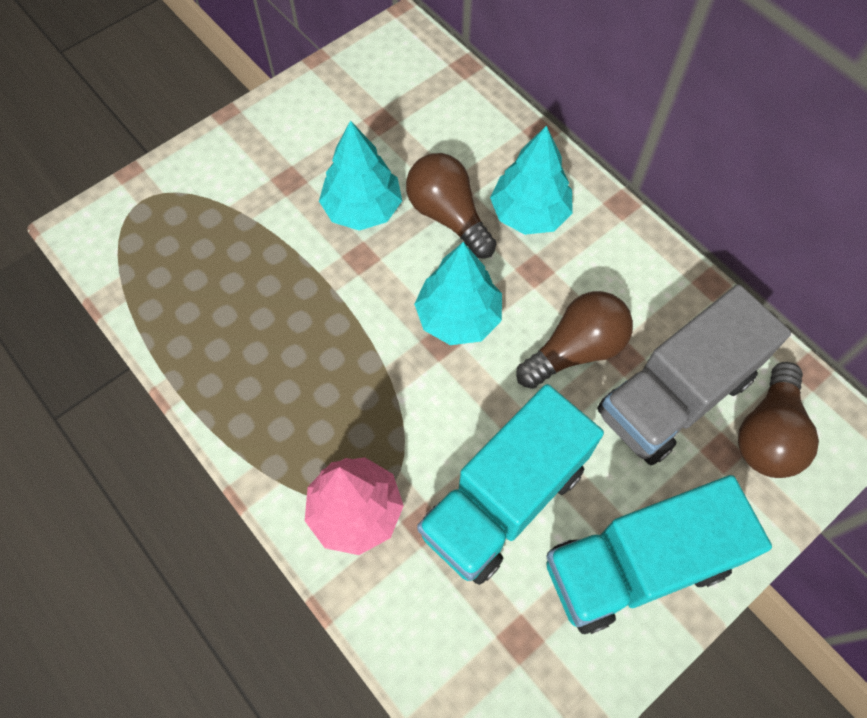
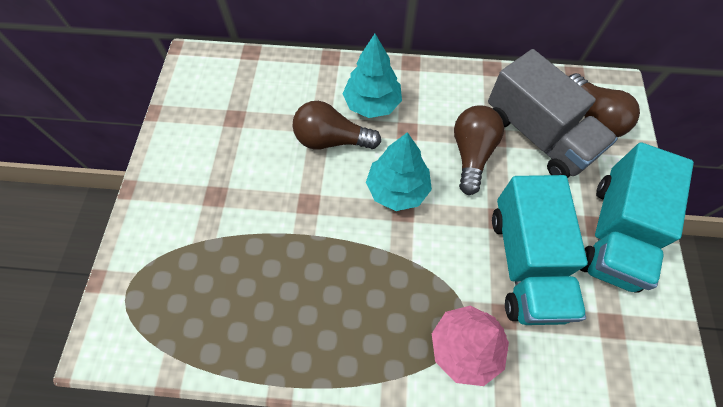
camera: 45 degrees left, 0 degrees up
turquoise tree [319,120,402,231] -> none
grey truck [597,284,791,465] -> grey truck turned 45 degrees counterclockwise [488,49,618,178]

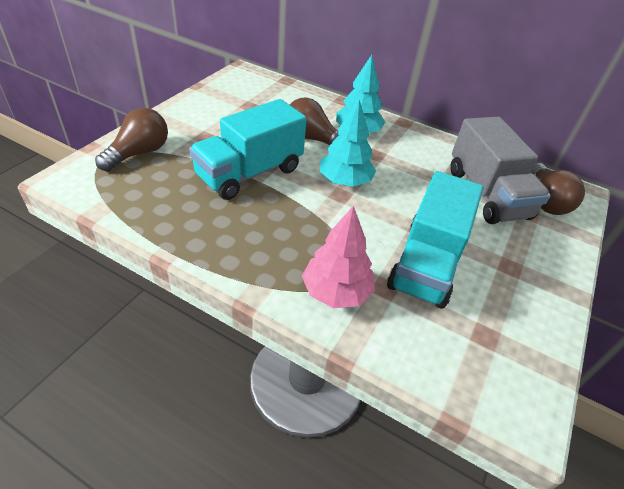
camera: 20 degrees right, 20 degrees down
brown light bulb [454,105,504,195] -> brown light bulb moved to [95,108,168,171]
turquoise truck [580,142,694,293] -> turquoise truck moved to [189,99,307,200]

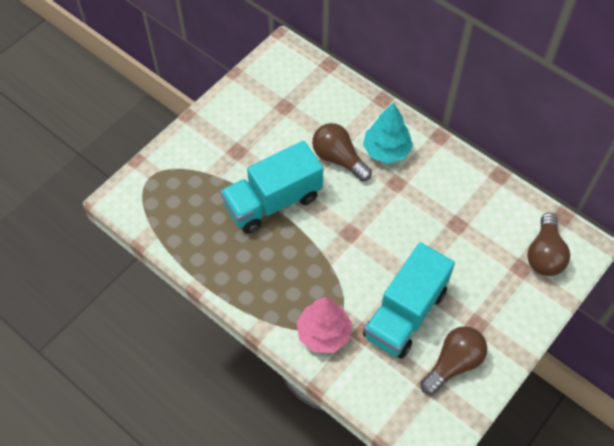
camera: 15 degrees right, 15 degrees up
brown light bulb [95,108,168,171] -> brown light bulb moved to [420,326,487,395]
turquoise tree [320,99,376,187] -> none
grey truck [450,117,551,224] -> none

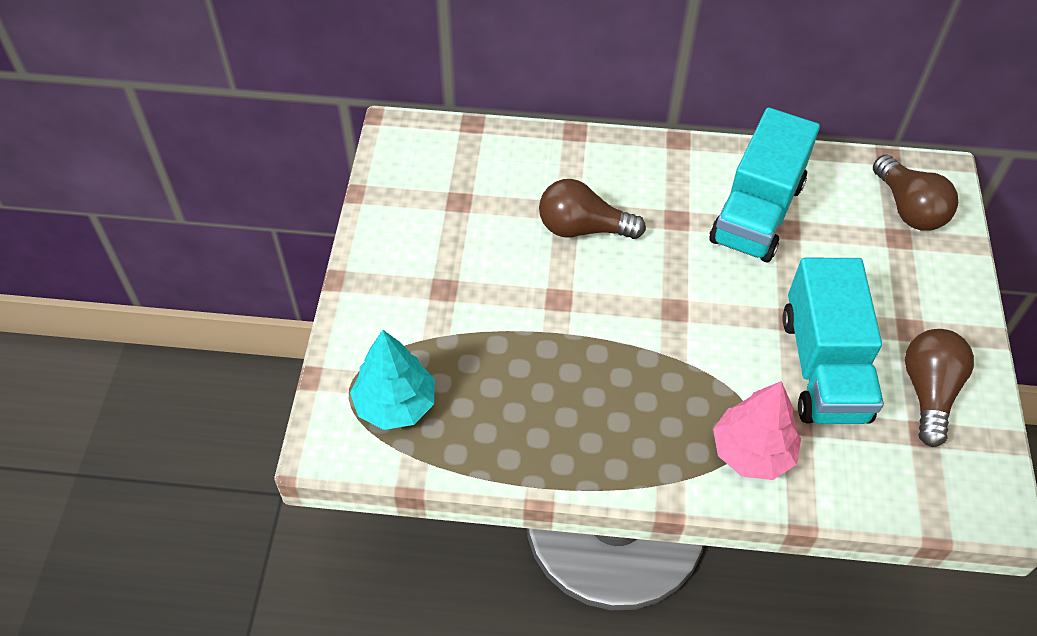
camera: 35 degrees left, 5 degrees down
turquoise truck [220,141,323,234] -> turquoise truck moved to [709,107,820,262]
turquoise tree [363,102,413,163] -> turquoise tree moved to [350,330,435,430]

